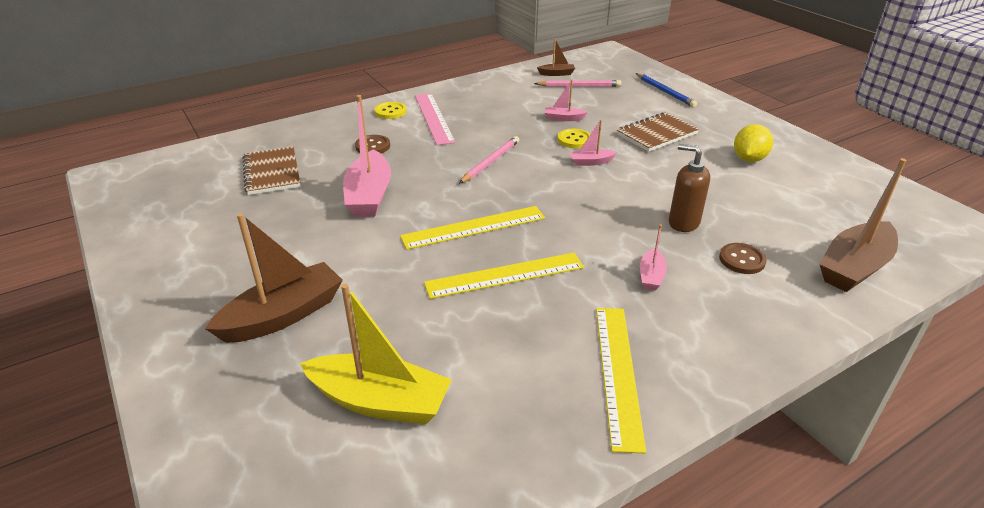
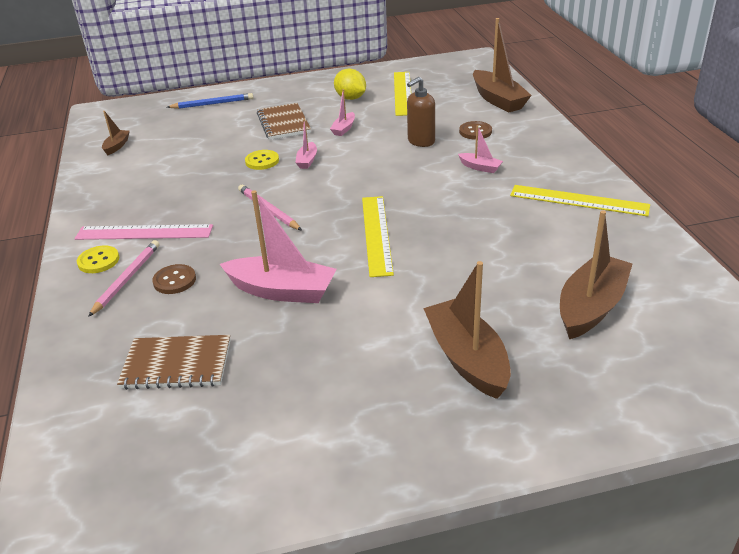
camera: 70 degrees left, 0 degrees up
yellow boat [300,284,452,424] -> brown boat [560,210,633,339]
yellow ruler [424,253,584,299] -> yellow ruler moved to [394,72,411,116]
pink pencil [534,80,621,87] -> pink pencil moved to [88,240,160,317]
pink boat [545,80,588,121] -> pink boat moved to [330,89,355,136]

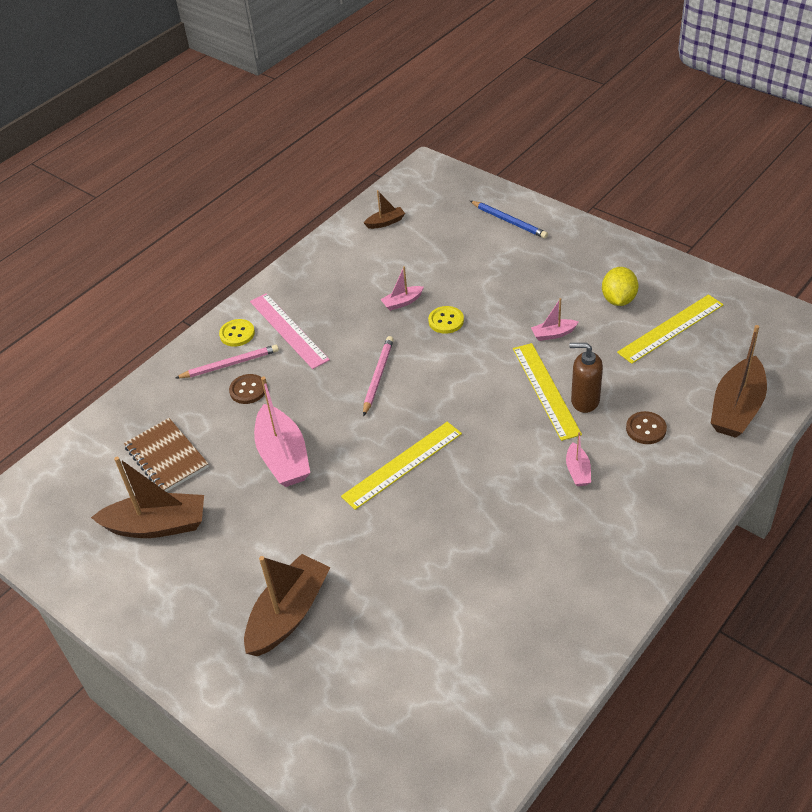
camera: 55 degrees right, 10 degrees up
brown notebook [257,103,311,140] -> none
pink boat [295,119,317,169] -> pink boat moved to [380,266,424,311]
yellow ruler [510,185,650,216] -> yellow ruler moved to [513,343,582,441]
brown boat [560,210,633,339] -> brown boat moved to [91,457,204,538]

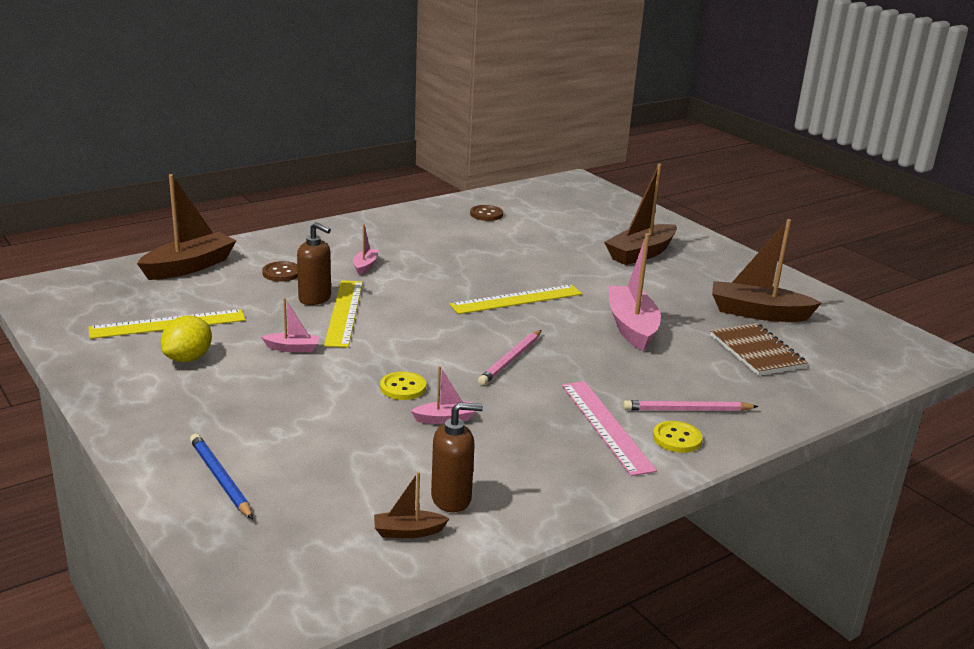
camera: 170 degrees left, 20 degrees down
brown button [229,374,265,404] -> brown button moved to [470,205,503,221]
none -> brown soap dispenser [431,402,483,512]

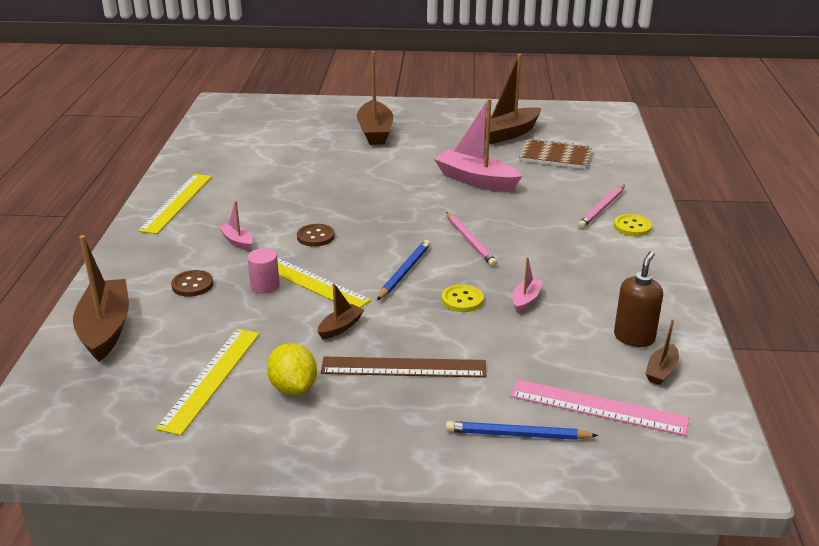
camera: 50 degrees left, 5 degrees up
pink boat [261,298,320,352] -> brown boat [318,283,364,339]
brown soap dispenser [297,222,331,305] -> pink cylinder [247,248,280,294]
yellow ruler [450,285,582,314] -> yellow ruler moved to [138,174,212,234]
brown button [470,205,503,221] -> brown button moved to [297,224,335,247]
pink ruler [562,381,657,476] -> pink ruler moved to [511,379,689,436]
none -> brown ruler [321,357,487,378]
none -> blue pencil [377,240,430,300]

